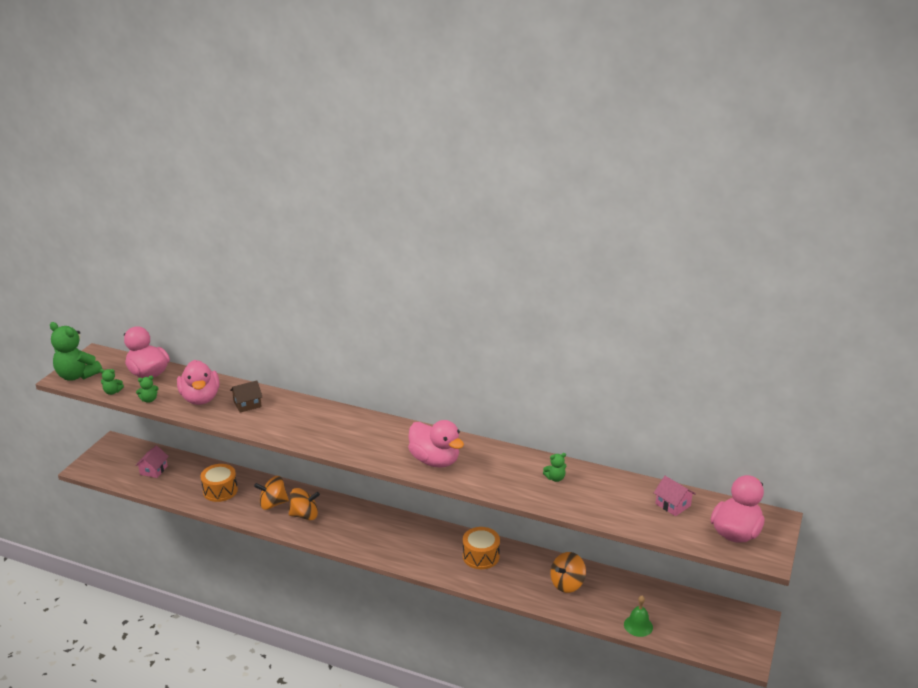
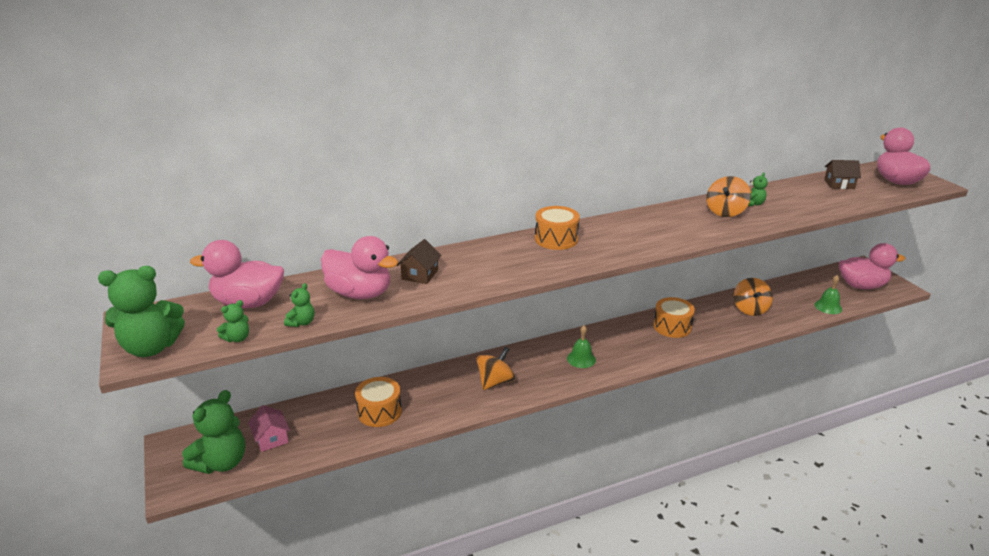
camera: 45 degrees left, 0 degrees up
orange spinning top [254,476,289,510] -> orange spinning top moved to [706,176,751,217]
pink duck [408,420,464,468] -> pink duck moved to [839,243,905,289]
pink house [654,476,696,516] -> brown house [824,160,861,189]
none -> green teddy bear [182,390,245,474]
none -> orange drum [535,206,580,250]
none -> green bell [567,325,596,368]

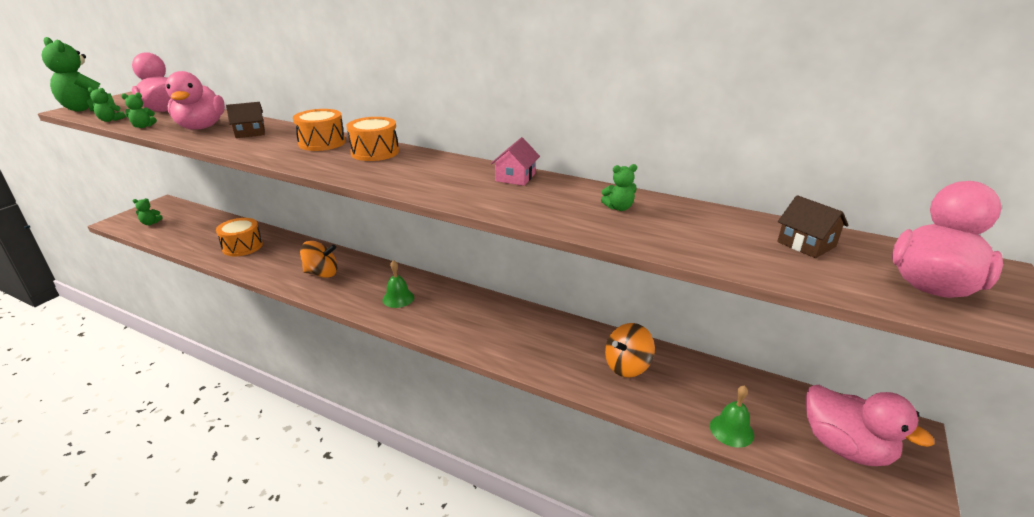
camera: 50 degrees right, 0 degrees up
green teddy bear [182,390,245,474] -> green teddy bear [133,198,163,225], size x0.46
pink house [248,405,290,452] -> pink house moved to [491,137,540,186]
orange drum [653,297,695,338] -> orange drum moved to [293,109,346,151]
orange spinning top [706,176,751,217] -> none

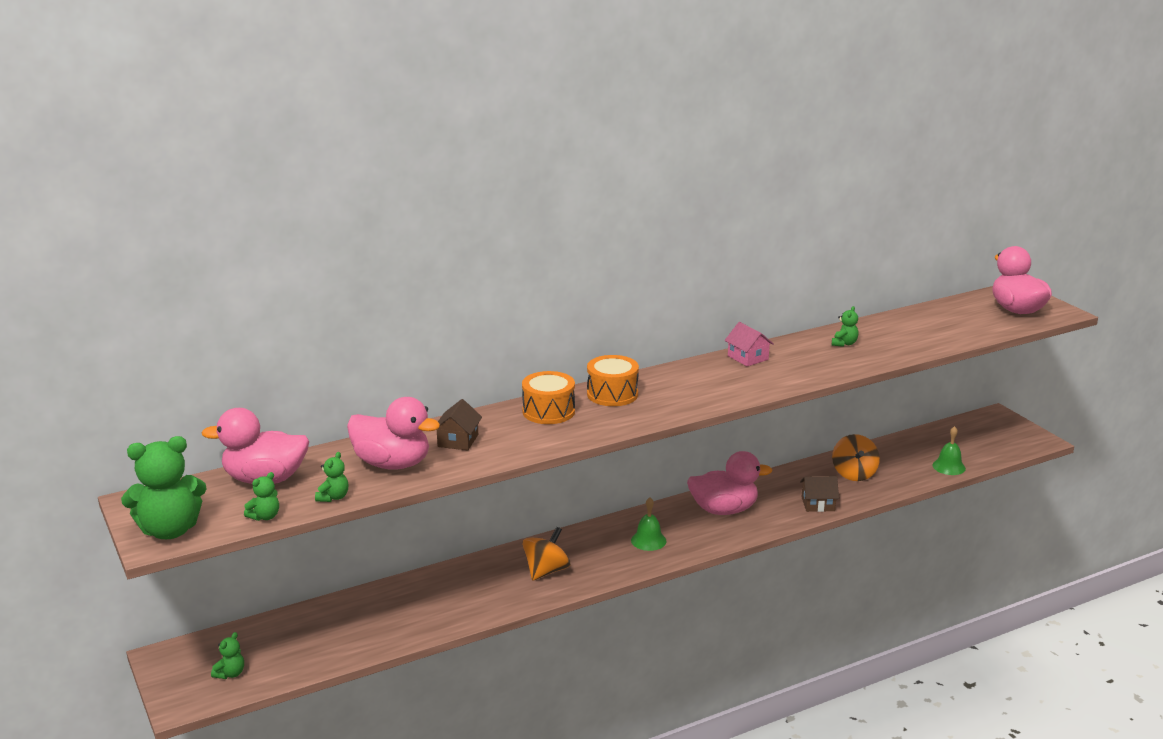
camera: 55 degrees left, 5 degrees down
orange drum [216,218,263,256] -> none
brown house [777,195,849,258] -> brown house moved to [800,476,839,512]
pink duck [806,385,934,466] -> pink duck moved to [687,451,773,515]

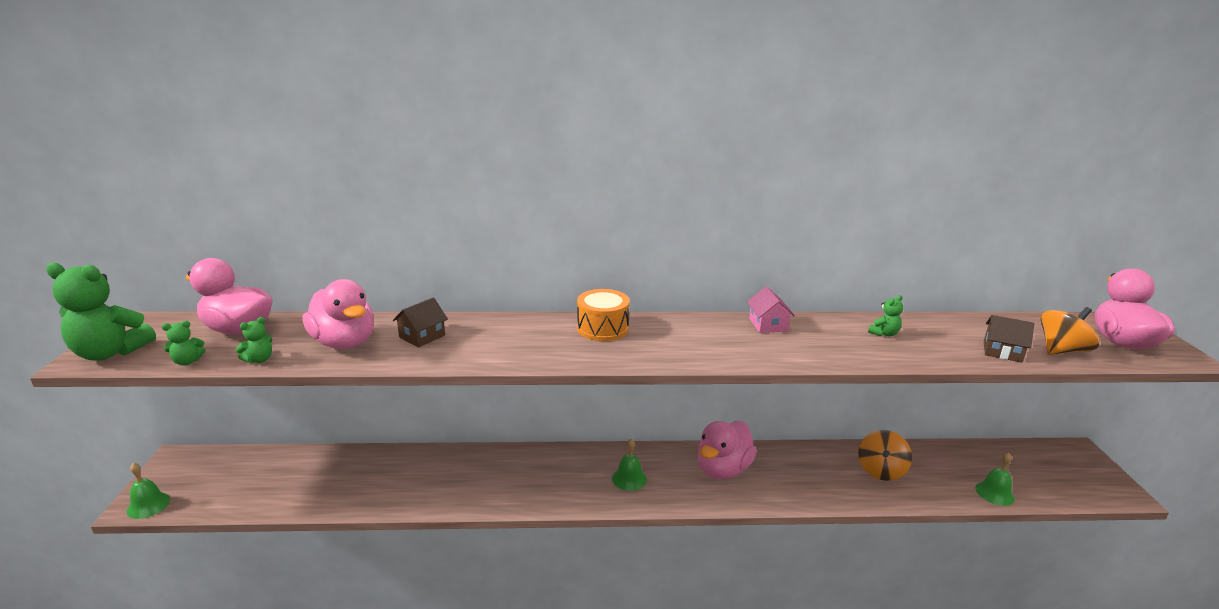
camera: 25 degrees right, 0 degrees up
green teddy bear [211,632,244,679] -> none
orange drum [522,371,575,424] -> none
orange spinning top [522,527,571,581] -> orange spinning top moved to [1041,307,1099,355]
pink duck [687,451,773,515] -> pink duck turned 105 degrees clockwise [697,421,757,479]
brown house [800,476,839,512] -> brown house moved to [984,315,1034,363]
none -> green bell [126,462,170,519]

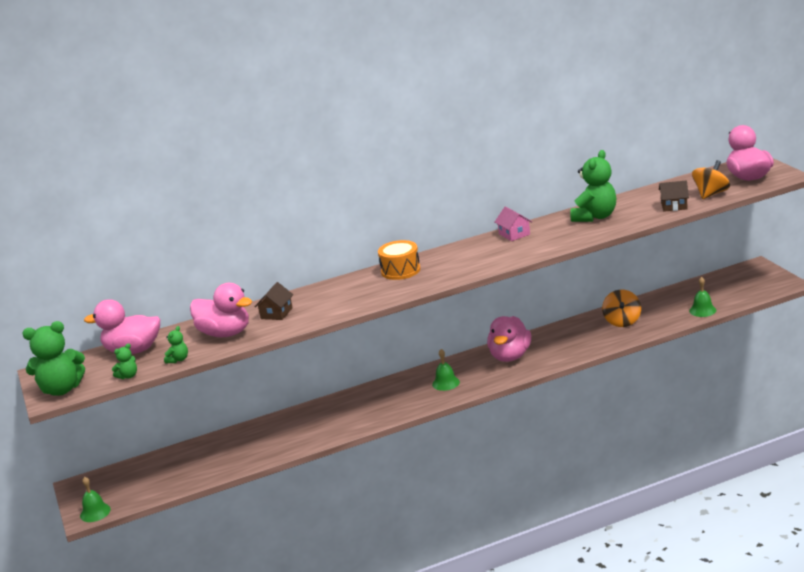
camera: 15 degrees left, 0 degrees up
green teddy bear [868,295,903,336] -> green teddy bear [570,150,616,222], size x2.17

